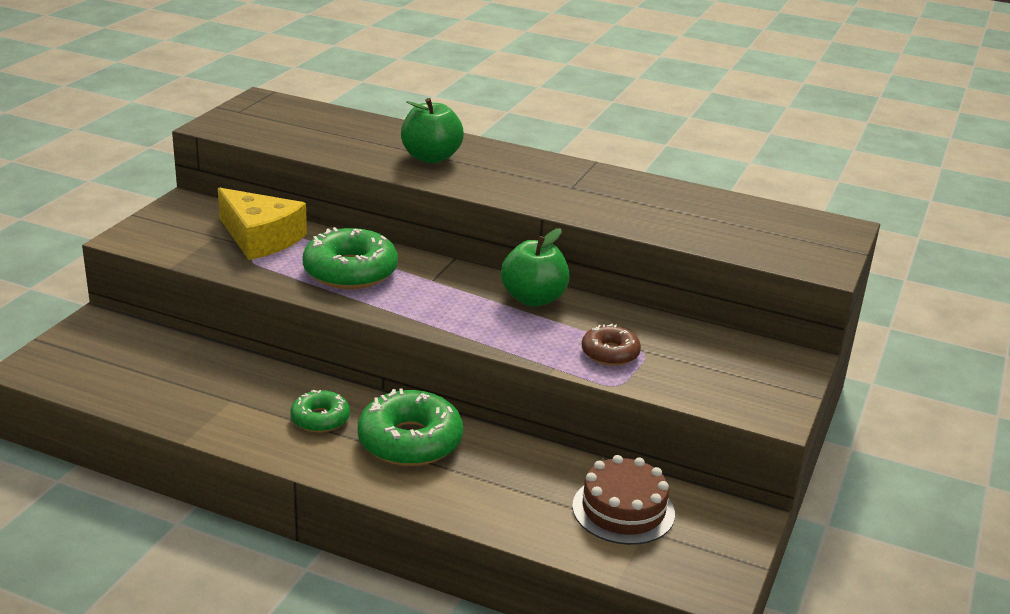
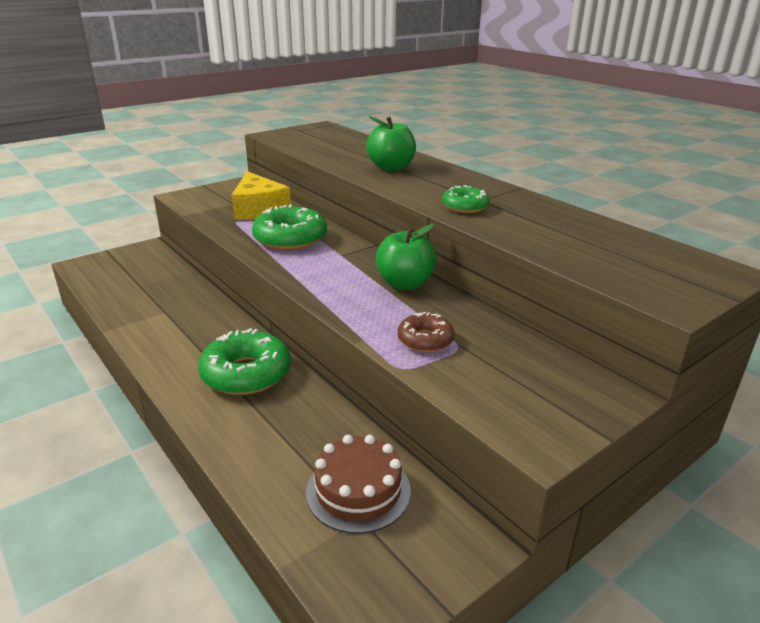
camera: 30 degrees right, 0 degrees up
green donut [290,390,350,433] -> green donut moved to [442,185,490,213]

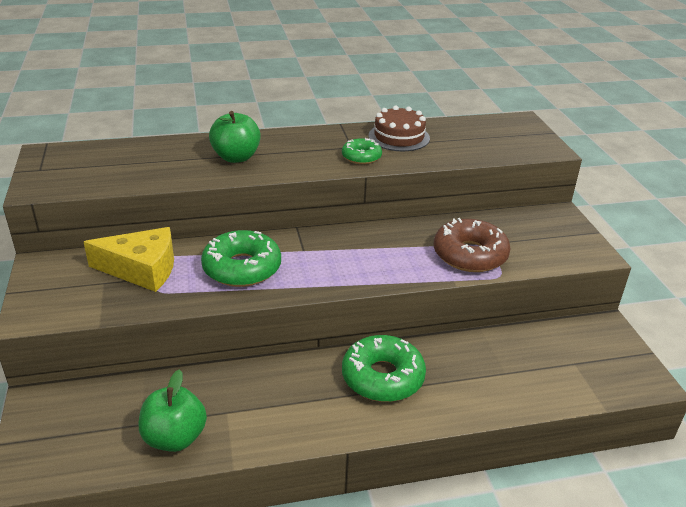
camera: 65 degrees left, 5 degrees up
brown cake [306,435,411,534] -> brown cake moved to [369,105,430,151]
green apple [376,224,437,290] -> green apple moved to [139,369,207,452]
brown donut [397,312,455,352] -> brown donut [434,218,511,272], size x1.75

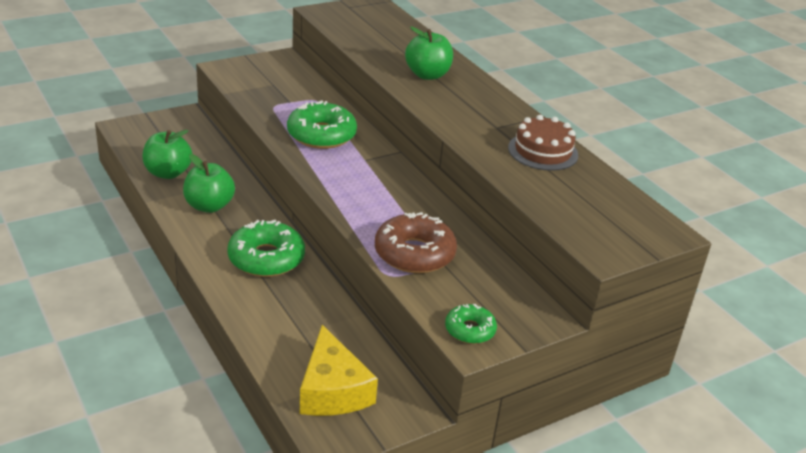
camera: 70 degrees right, 0 degrees up
yellow cheese [84,227,174,292] -> yellow cheese moved to [300,325,378,416]
green donut [342,138,382,164] -> green donut moved to [445,304,497,344]
none -> green apple [183,154,235,213]

